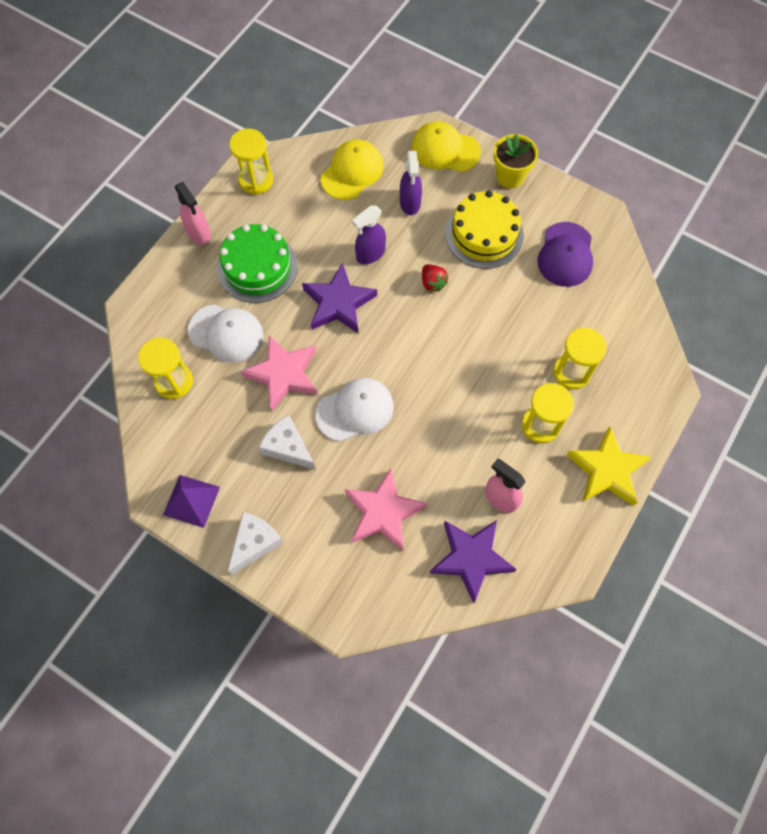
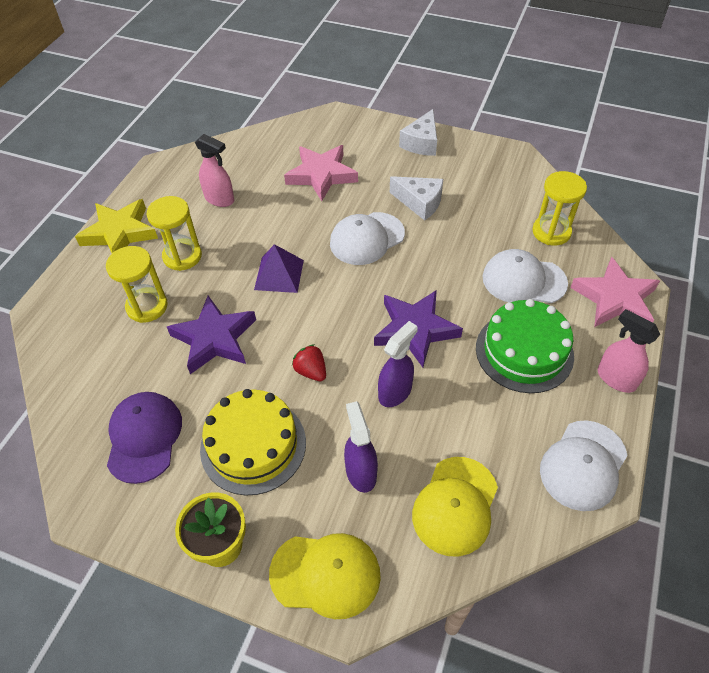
camera: 170 degrees right, 15 degrees down
purple pyramid [163,475,220,528] -> purple pyramid moved to [254,244,304,293]
yellow hourglass [229,129,273,195] -> white cap [540,420,628,511]
pink star [241,335,318,411] -> pink star moved to [570,257,660,327]
purple star [430,520,517,604] -> purple star moved to [167,296,256,374]

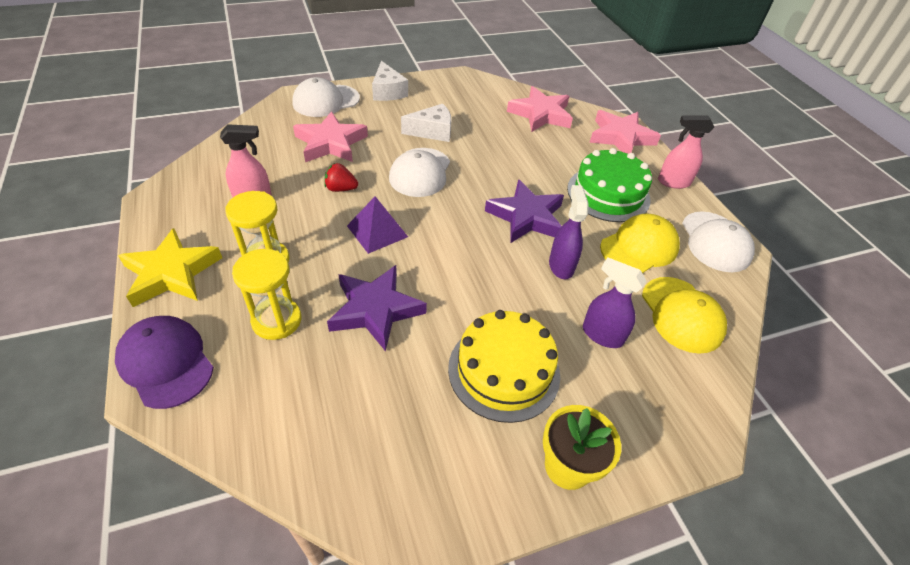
camera: 45 degrees left, 5 degrees down
purple cap [107,392,182,484] -> purple cap moved to [115,316,214,409]
yellow cap [269,533,381,619] -> yellow cap moved to [600,213,680,273]
red strawberry [292,344,326,381] -> red strawberry moved to [324,163,358,192]
white cap [482,249,568,303] -> white cap moved to [292,77,360,117]
yellow hourglass [532,171,587,246] -> pink star [507,86,573,132]

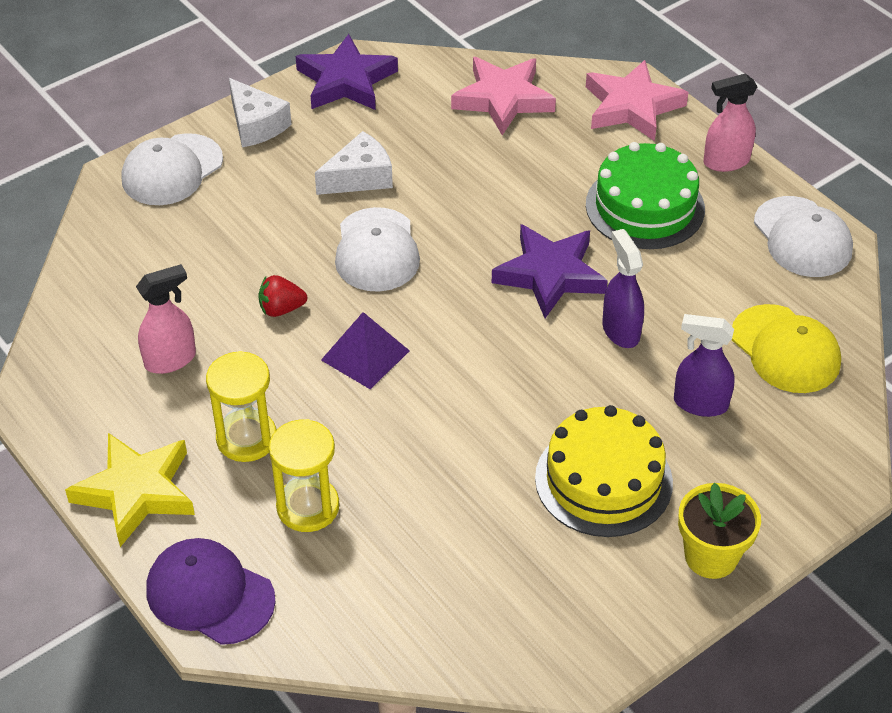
camera: 15 degrees left, 0 degrees up
pink star [293,111,368,162] -> none
purple star [327,265,427,351] -> purple star moved to [296,34,398,110]
yellow cap [600,213,680,273] -> none

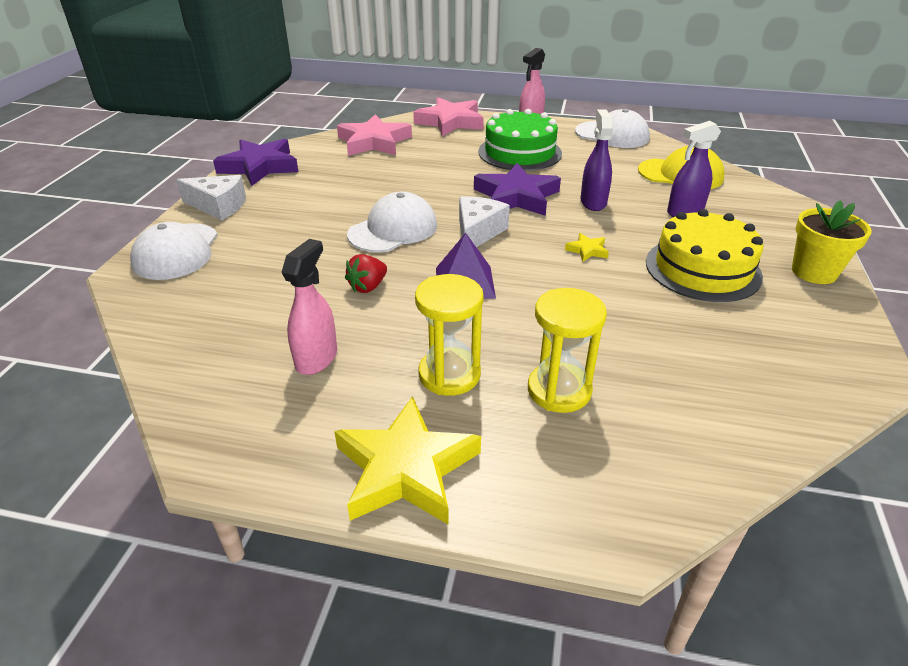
camera: 40 degrees left, 10 degrees down
purple cap [146,538,276,645] -> none
white cheese [315,131,393,195] -> white cheese moved to [459,196,510,247]
white cap [335,207,420,292] -> white cap turned 90 degrees counterclockwise [347,192,437,252]
purple spray bottle [603,229,644,348] -> purple spray bottle turned 60 degrees clockwise [581,109,613,211]
none -> yellow star [565,233,609,262]

